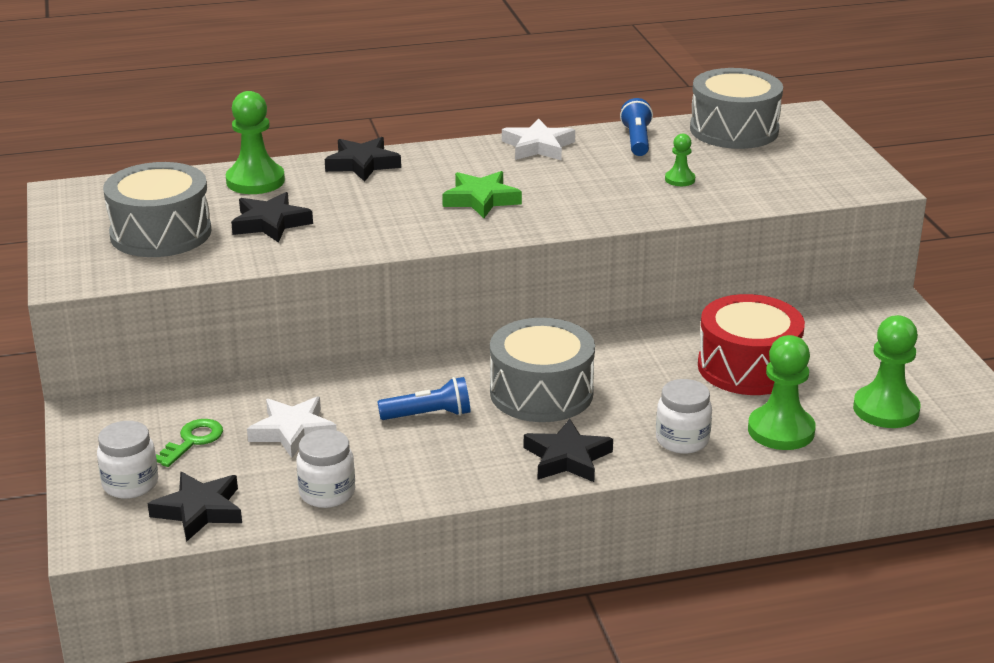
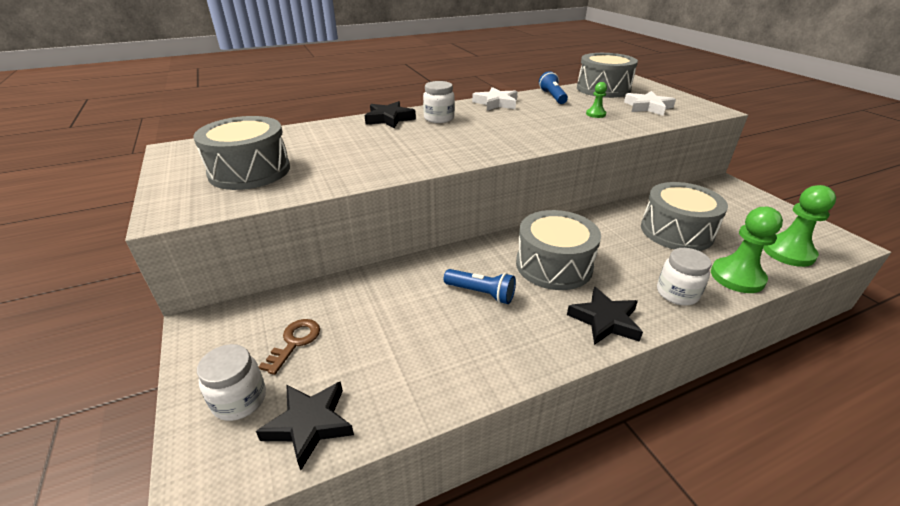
camera: 10 degrees left, 5 degrees up
green key [156,419,223,467] -> brown key [258,319,320,375]
green pawn [226,91,285,194] -> none
black star [231,192,313,243] -> none
white star [247,396,337,458] -> white star moved to [624,91,676,116]
white jar [296,429,355,508] -> white jar moved to [423,81,455,123]
blue flashlight [377,377,471,420] -> blue flashlight turned 45 degrees clockwise [444,269,516,304]
green star [442,171,522,218] -> none
red drum [698,294,805,395] -> grey drum [641,182,728,251]

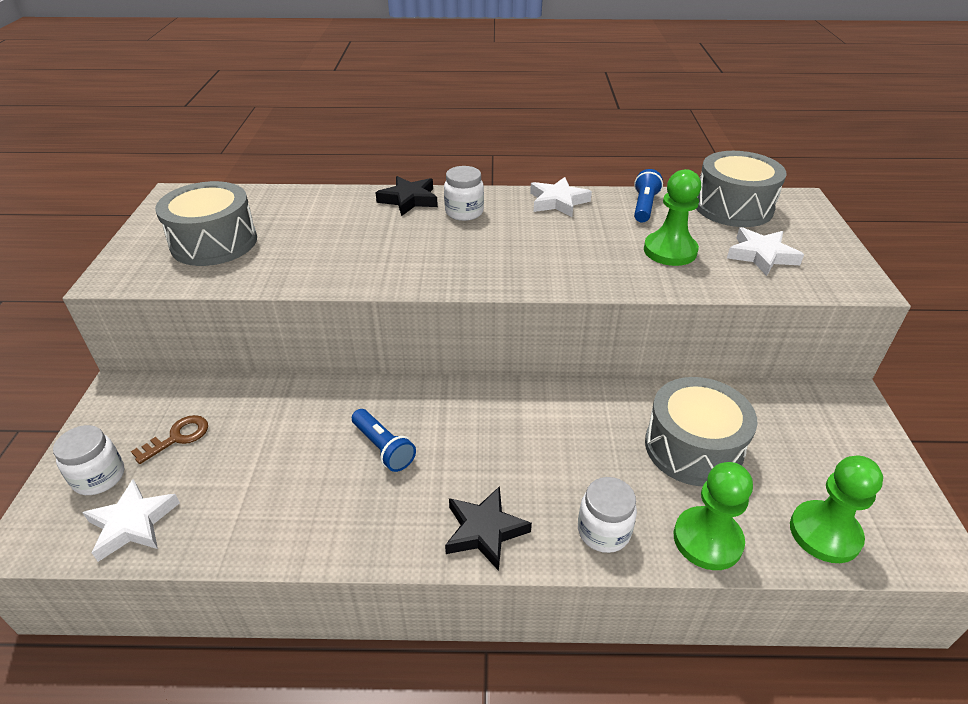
camera: 25 degrees right, 5 degrees up
black star [256,381,354,470] -> white star [82,479,180,562]
grey drum [516,210,601,290] -> none
green pawn [586,82,607,118] -> green pawn [644,169,701,266], size x1.93

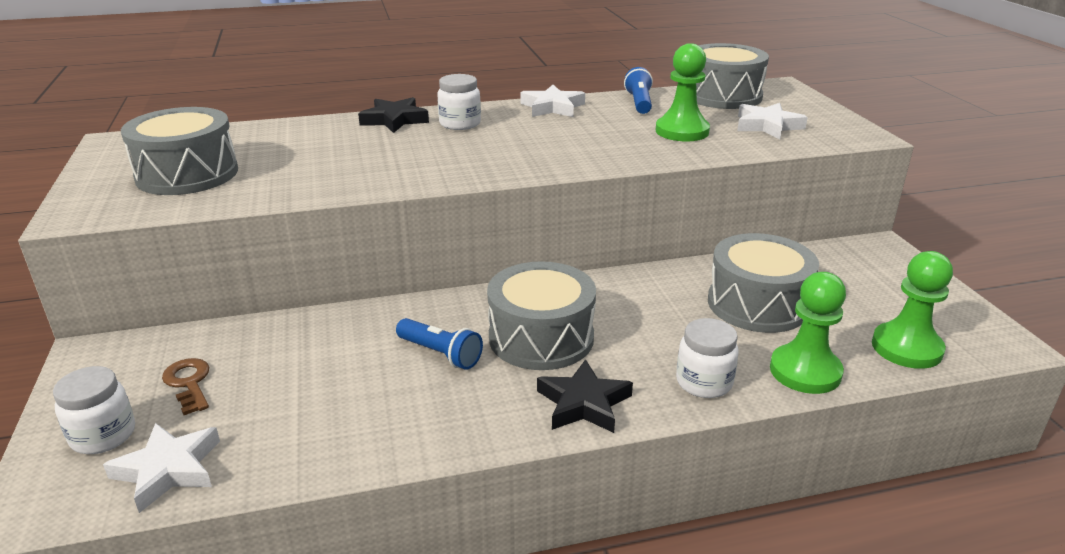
camera: 15 degrees left, 10 degrees down
brown key [131,415,208,464] -> brown key turned 60 degrees counterclockwise [162,358,209,415]
none -> grey drum [487,261,596,370]

